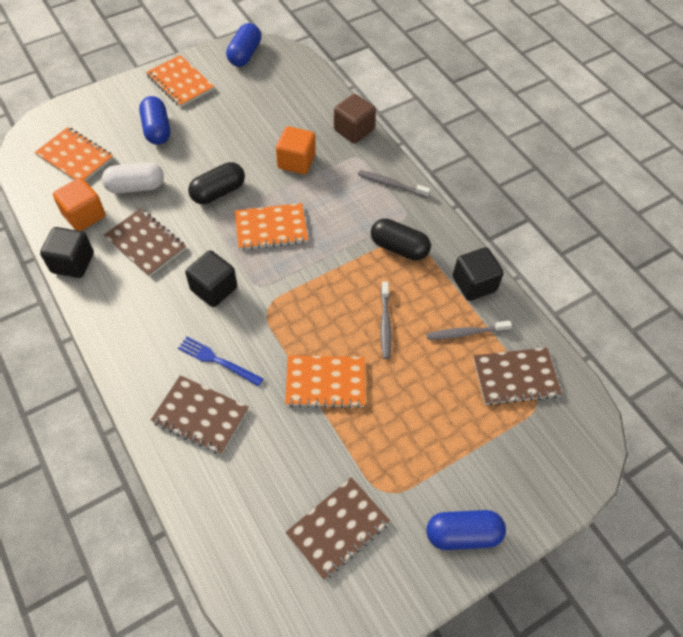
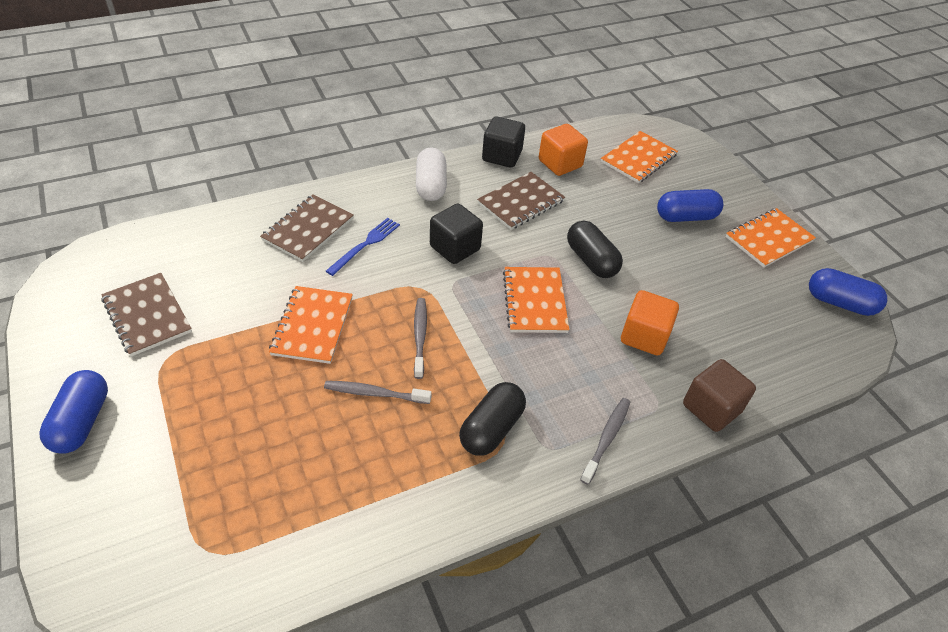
camera: 95 degrees right, 10 degrees down
white capsule [102,162,164,194] -> white capsule moved to [416,147,447,201]
grey toothbrush [426,321,512,340] -> grey toothbrush moved to [414,298,427,379]
black cube [453,247,504,301] -> none
brown notebook [473,348,562,405] -> none

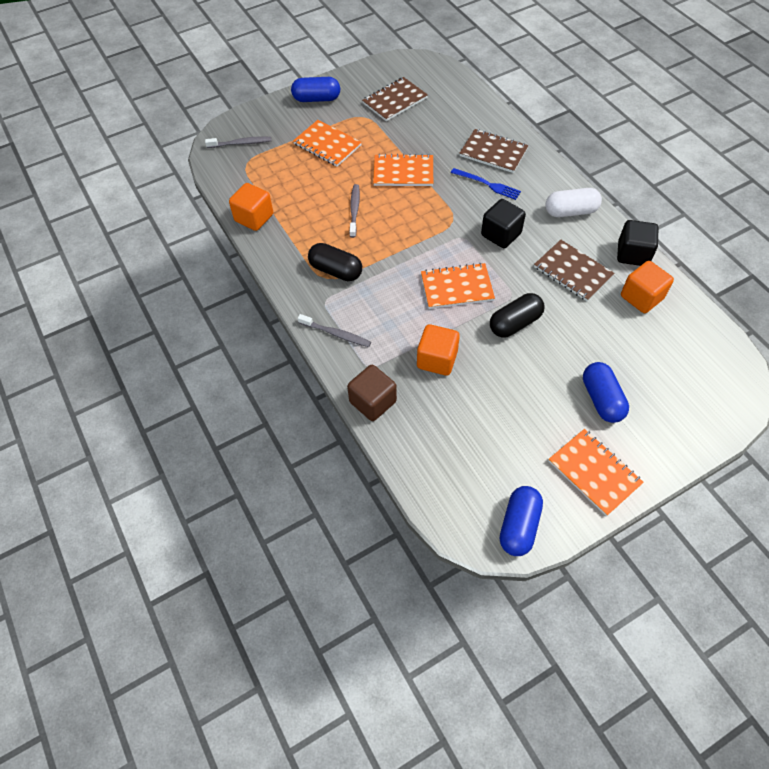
camera: 90 degrees right, 10 degrees up
grey toothbrush [414,298,427,379] -> grey toothbrush moved to [205,137,271,148]
orange notebook [601,131,678,183] -> orange notebook moved to [293,120,362,167]
none -> orange cube [229,183,273,231]

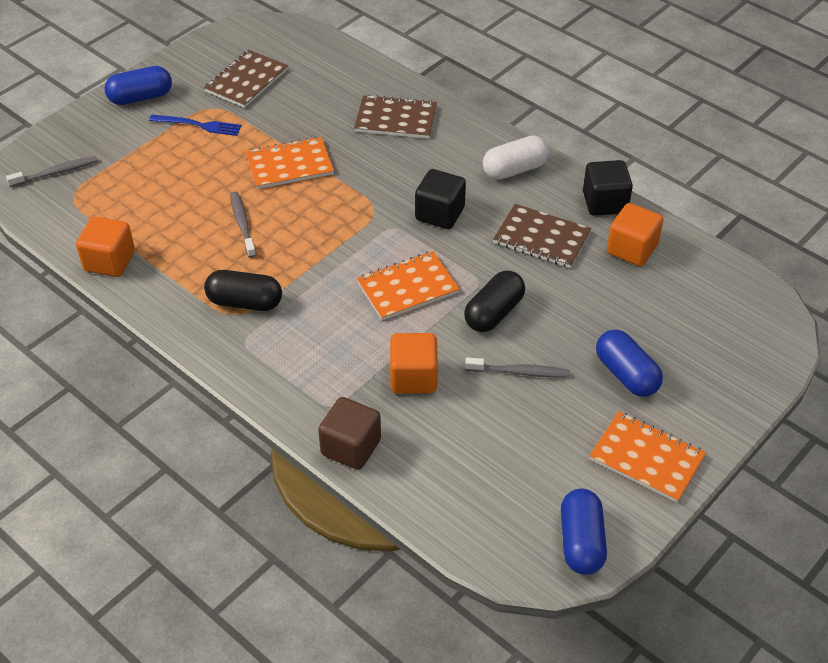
camera: 20 degrees left, 10 degrees down
orange notebook [293,120,362,167] -> none
grey toothbrush [298,314,371,347] -> grey toothbrush moved to [465,358,570,377]
blue fork [451,168,521,200] -> blue fork moved to [149,115,242,136]

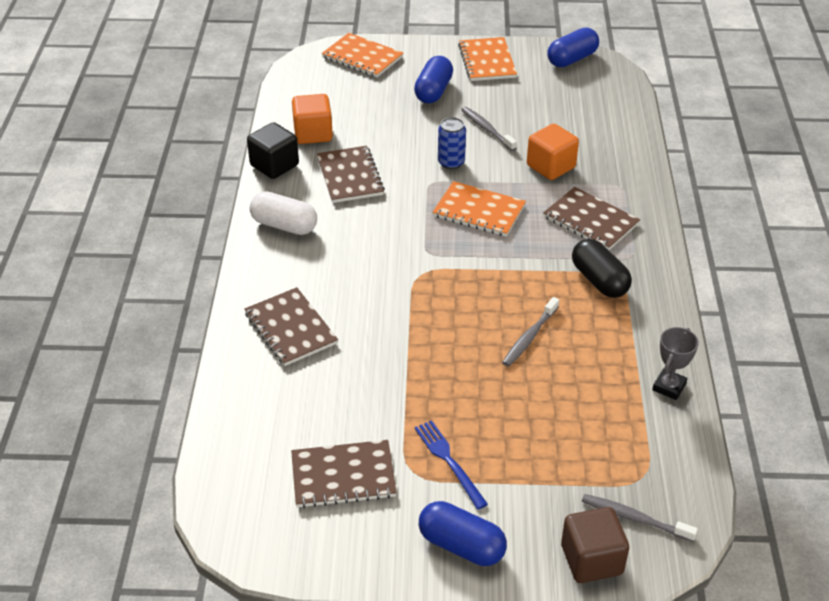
camera: 130 degrees left, 5 degrees down
orange cube [76,217,135,277] -> grey trophy [652,327,699,400]
orange notebook [245,136,334,189] -> orange notebook moved to [322,33,403,77]
brown cube [318,397,381,470] -> brown cube moved to [561,507,629,583]
black cube [415,169,466,229] -> none
black capsule [464,270,525,332] -> blue can [438,117,466,169]
none -> brown notebook [543,187,640,250]

